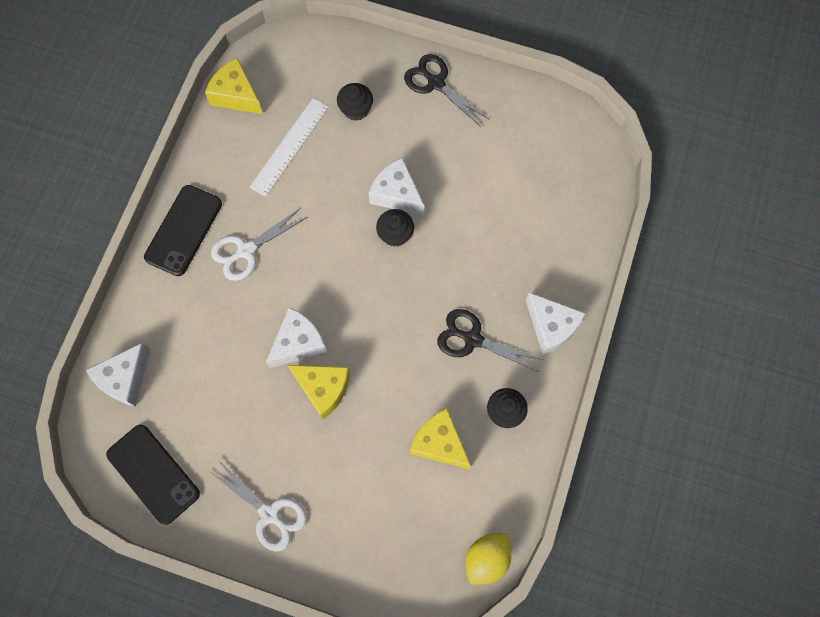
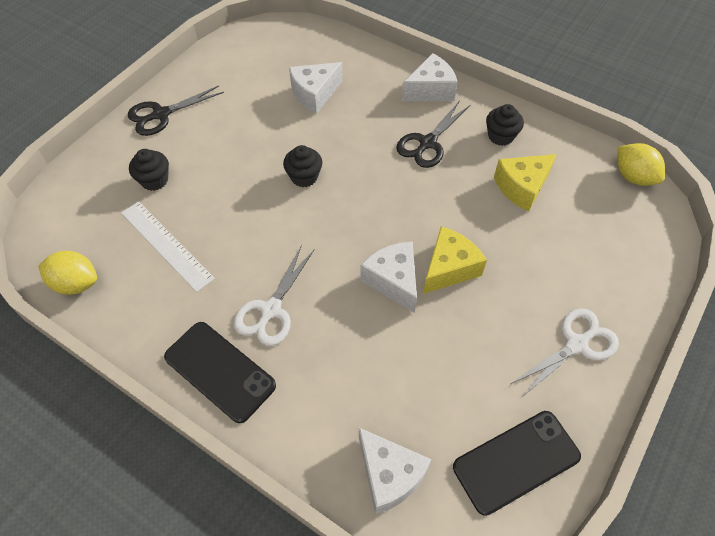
camera: 75 degrees left, 15 degrees down
yellow cheese [205,58,263,114] -> yellow lemon [38,251,97,295]
white scissors [211,208,308,281] -> white scissors turned 45 degrees clockwise [234,245,315,346]
white cheese [369,157,424,216] -> white cheese moved to [289,62,343,114]

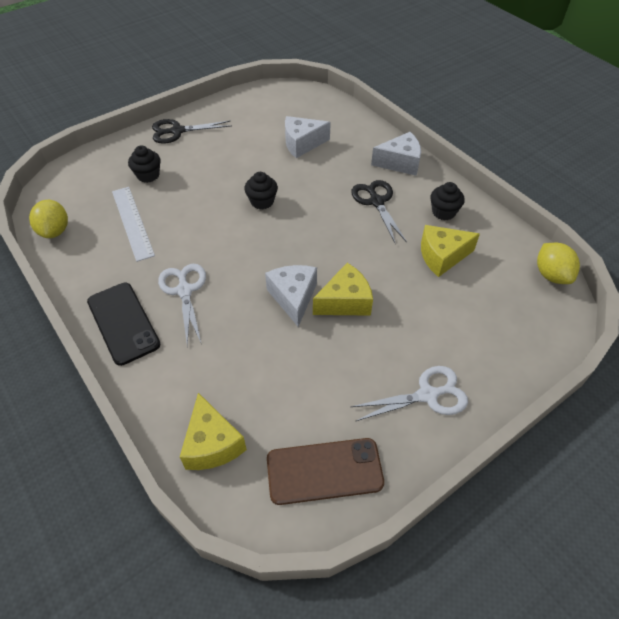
camera: 20 degrees right, 5 degrees down
yellow lemon [38,251,97,295] -> yellow lemon turned 45 degrees clockwise [29,200,68,238]
white scissors [234,245,315,346] -> white scissors turned 120 degrees clockwise [158,264,206,346]
white cheese [359,428,431,514] -> yellow cheese [180,393,247,470]
black scissors [396,102,470,168] -> black scissors turned 105 degrees clockwise [351,180,407,243]
black phone [453,411,581,516] -> brown phone [267,438,384,505]

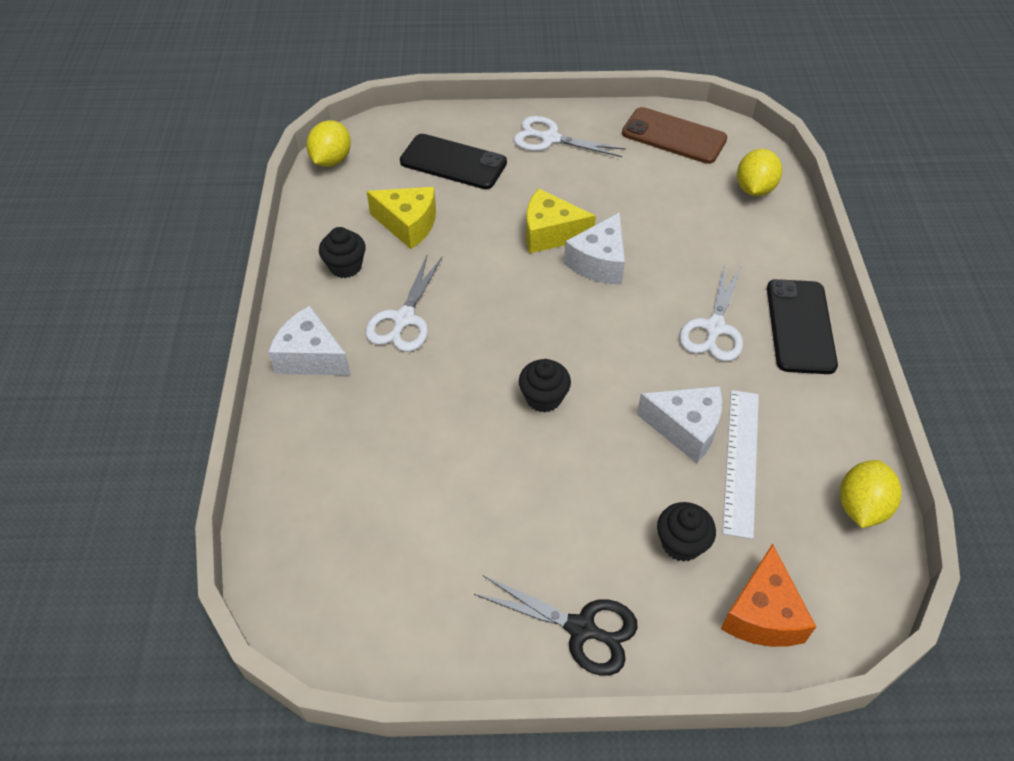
camera: 145 degrees left, 0 degrees up
yellow cheese [180,393,247,470] -> yellow lemon [737,149,782,196]
white cheese [285,116,331,158] -> white cheese moved to [637,386,722,463]
black scissors [351,180,407,243] -> white scissors [365,256,442,352]
none -> black phone [400,134,507,189]
none -> orange cheese [721,543,816,647]

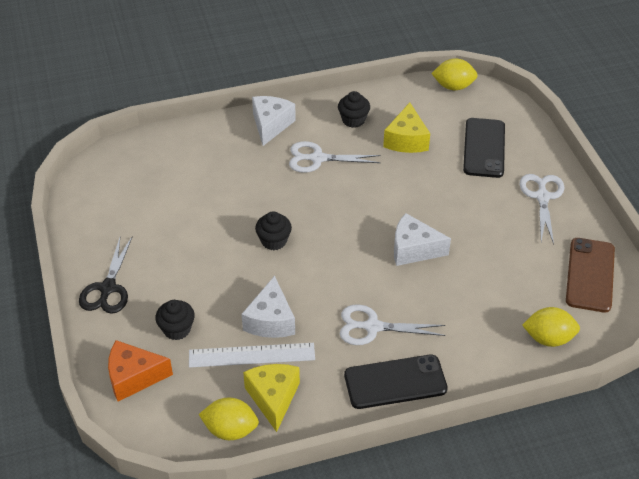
camera: 75 degrees right, 5 degrees down
yellow cheese [526,188,596,254] -> yellow cheese moved to [243,364,300,432]

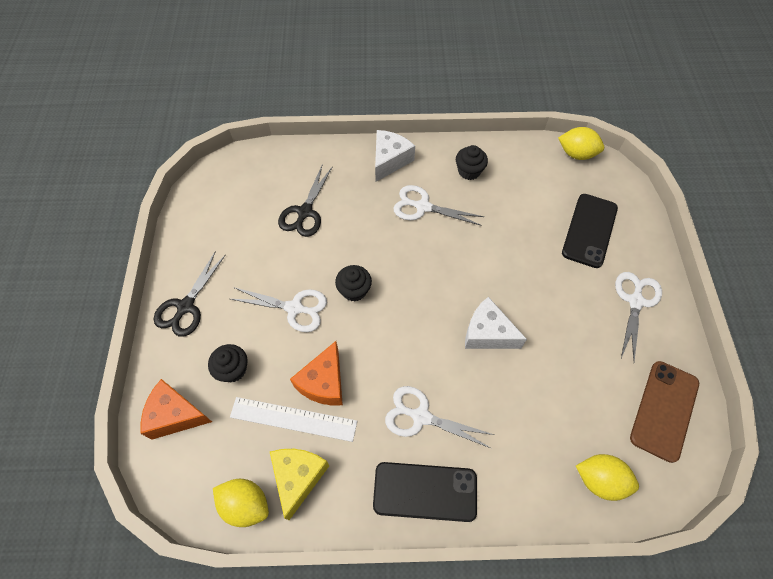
camera: 15 degrees right, 15 degrees up
white cheese [241,276,295,338] -> orange cheese [290,341,343,406]
yellow cheese [383,102,430,153] -> none
none -> white scissors [231,287,327,332]
none -> black scissors [278,164,333,237]

